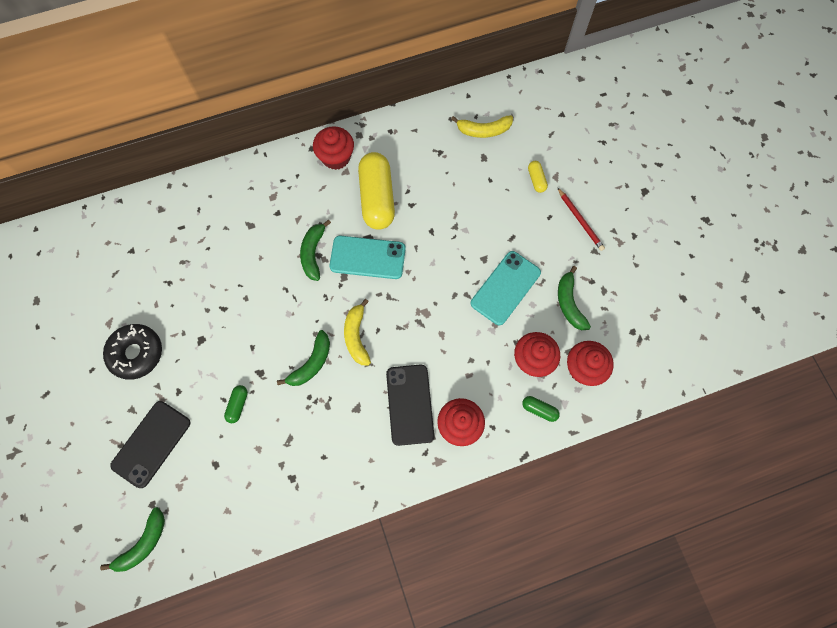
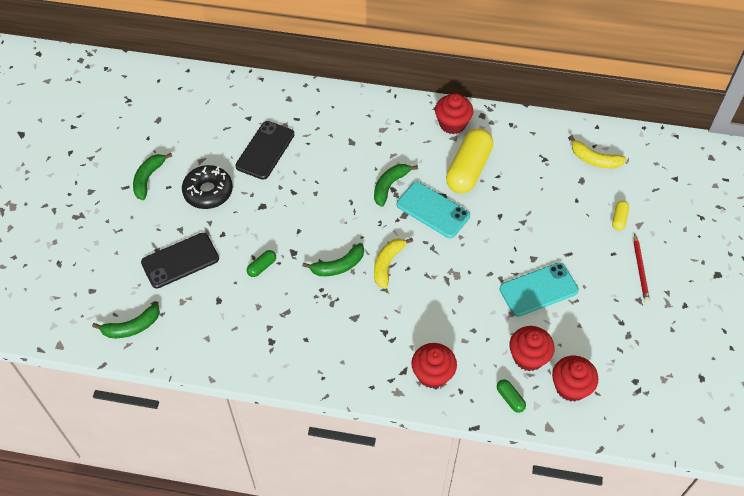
camera: 30 degrees right, 15 degrees down
black phone [386,364,434,446] -> black phone moved to [235,121,294,180]
green banana [558,266,591,330] -> green banana moved to [133,153,172,200]

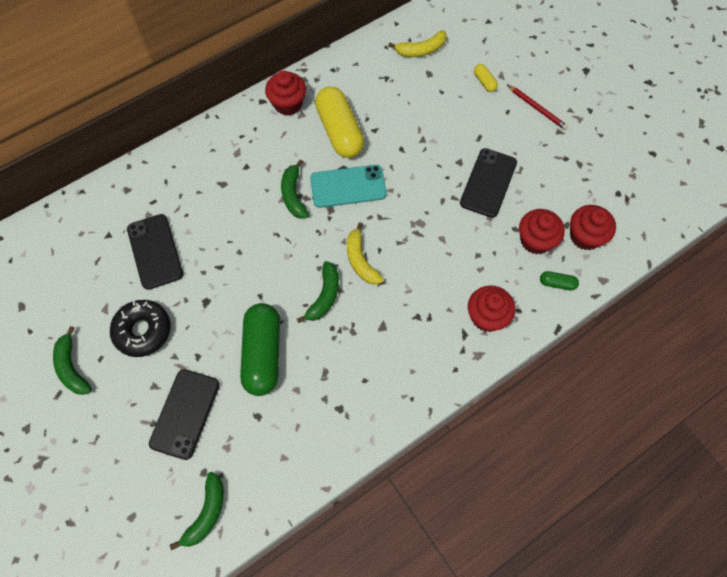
camera: 45 degrees left, 10 degrees up
green capsule [247,250,276,277] -> green capsule [240,303,280,396], size x2.33
turquoise phone [499,263,579,317] -> black phone [460,148,517,218]

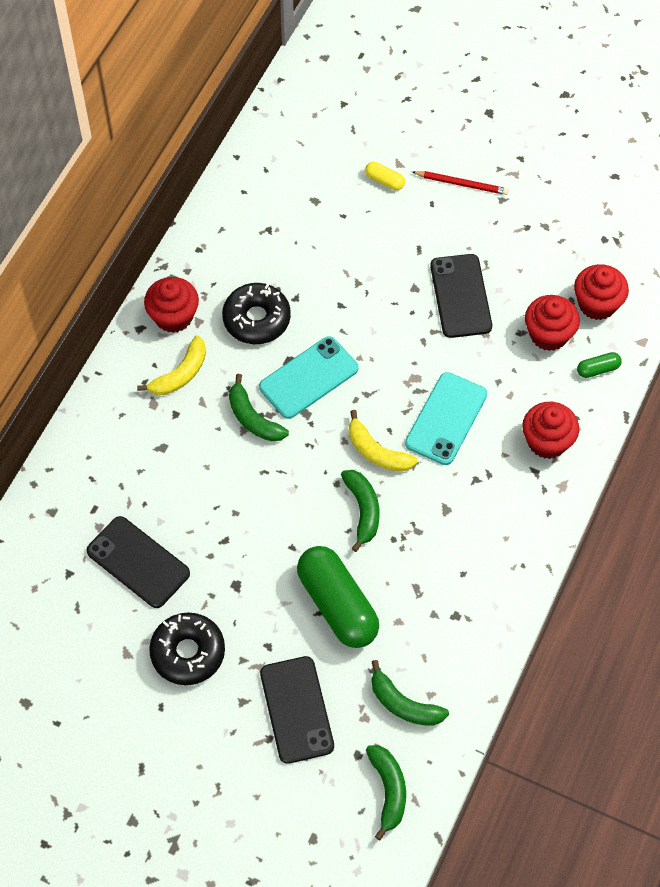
camera: 30 degrees left, 5 degrees down
green banana [53,326,92,395] -> green banana moved to [371,660,449,726]
yellow capsule [315,87,364,158] -> black donut [222,283,291,344]
yellow banana [388,31,447,57] -> yellow banana moved to [137,336,206,395]
none -> turquoise phone [405,372,487,465]

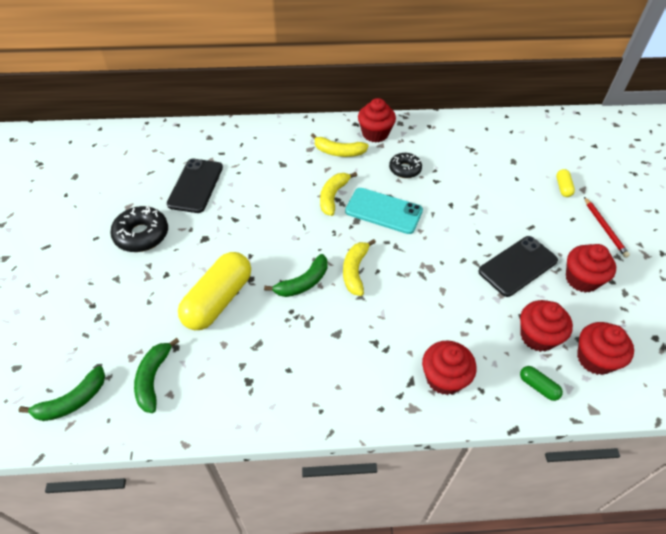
camera: 60 degrees right, 10 degrees down
black donut [222,283,291,344] -> black donut [389,153,422,178], size x0.66
green banana [229,374,289,441] -> yellow banana [320,172,357,216]
black phone [260,656,334,764] -> none
green capsule [297,546,379,648] -> yellow capsule [178,252,251,330]
turquoise phone [405,372,487,465] -> none
none -> red cupcake [566,244,616,293]

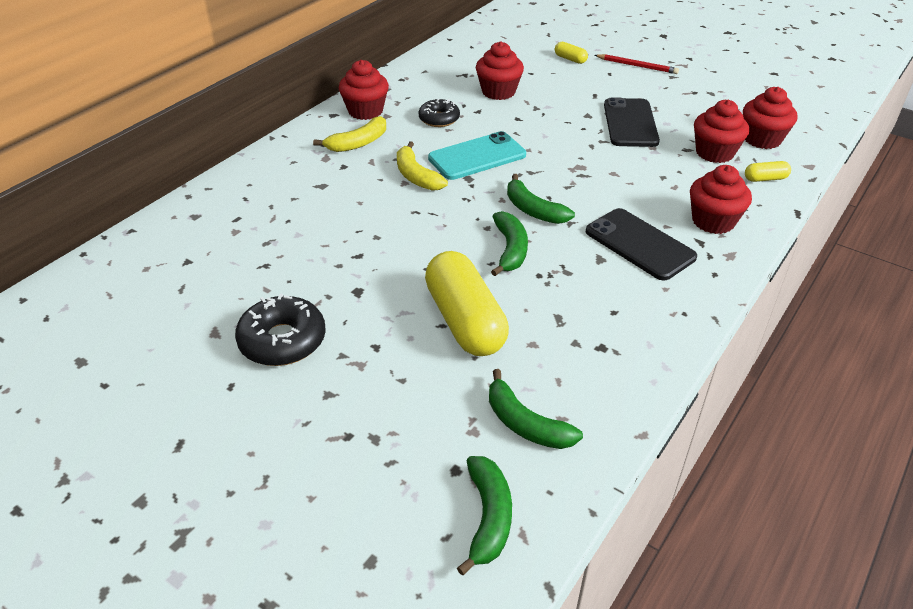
camera: 50 degrees left, 10 degrees down
black phone [167,159,223,213] -> black phone moved to [586,208,697,280]
yellow banana [343,239,376,296] -> green banana [507,174,575,224]
green capsule [520,366,563,401] -> yellow capsule [745,161,791,182]
red cupcake [566,244,616,293] -> red cupcake moved to [476,41,524,100]

